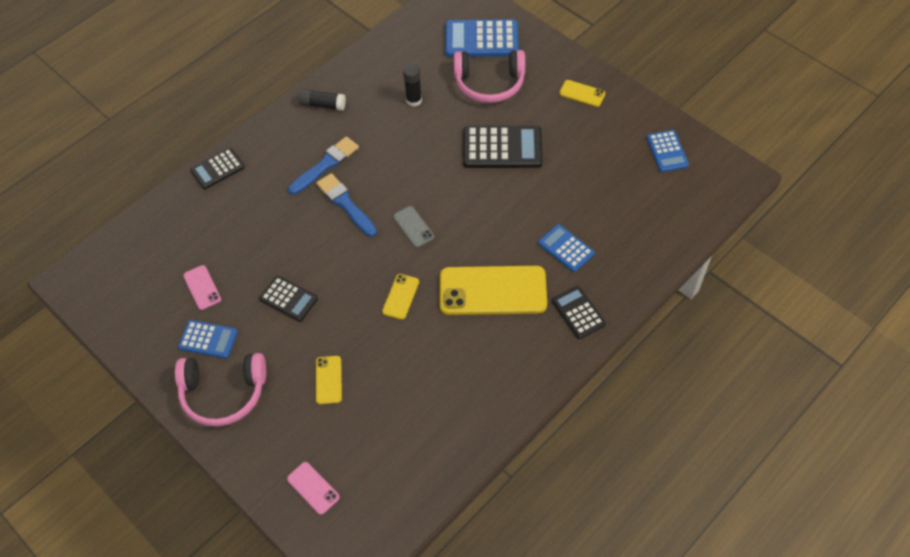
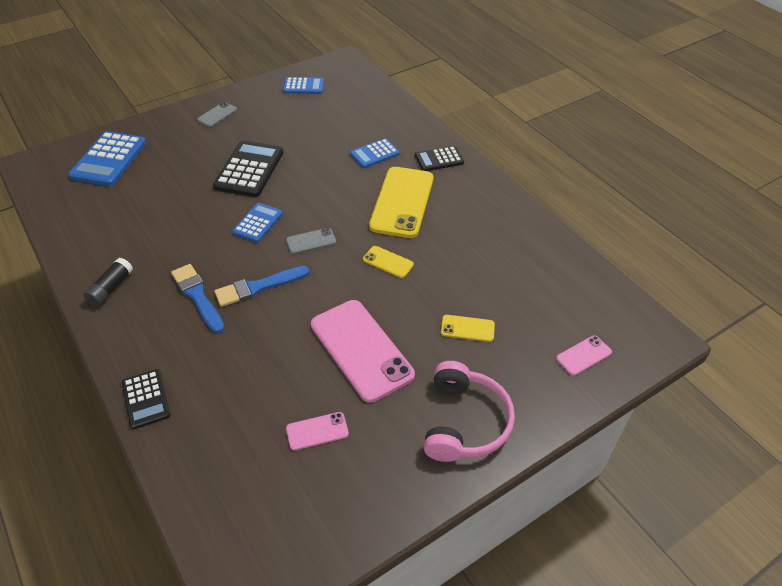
camera: 80 degrees left, 10 degrees down
blue calculator [178,320,238,359] -> blue calculator moved to [232,203,283,243]
black calculator [259,276,318,322] -> pink phone [311,300,415,403]
black glue stick [403,64,422,106] -> none
pink headphones [454,50,525,103] -> none
yellow phone [559,80,605,107] -> grey phone [197,102,237,127]

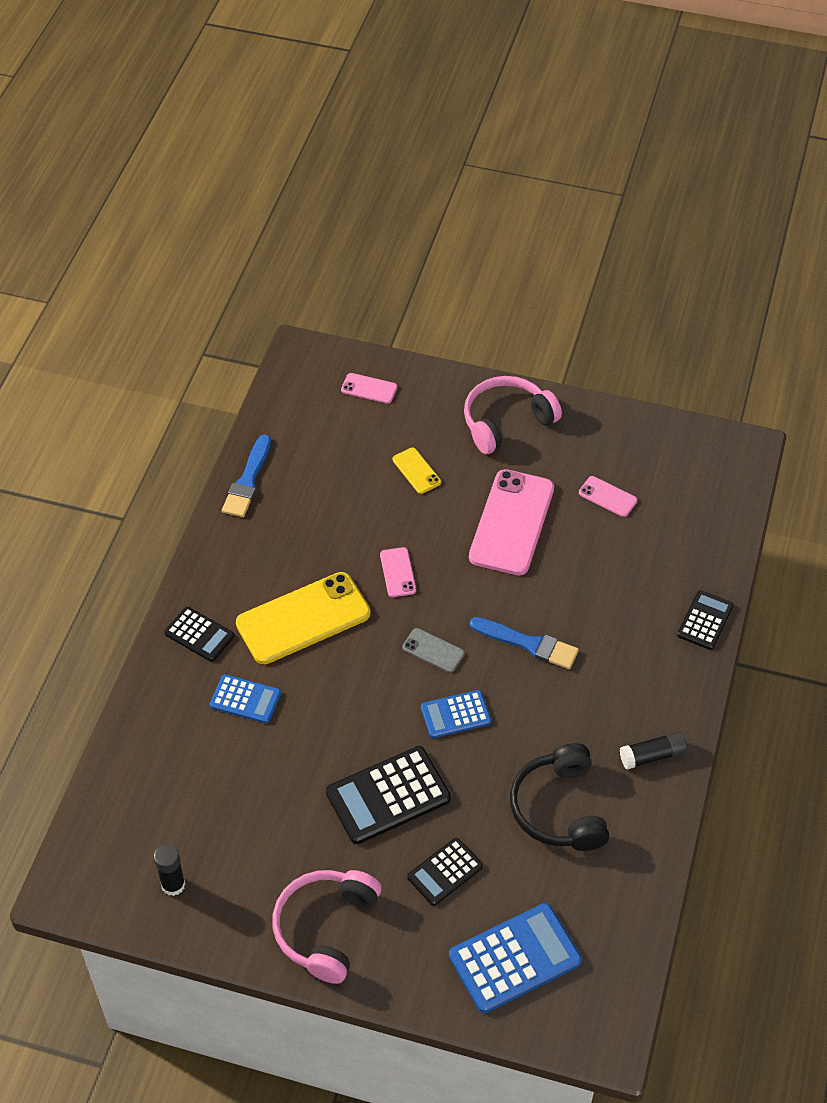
camera: 130 degrees left, 5 degrees up
blue brush [171,264,225,333] -> blue brush moved to [222,434,271,517]
grey phone [197,102,237,127] -> pink headphones [272,870,382,984]
blue calculator [283,77,324,94] -> black glue stick [154,844,185,896]
yellow phone [363,246,414,278] -> pink phone [380,547,416,597]
none -> black calculator [407,838,483,906]
none -> black headphones [510,743,609,851]

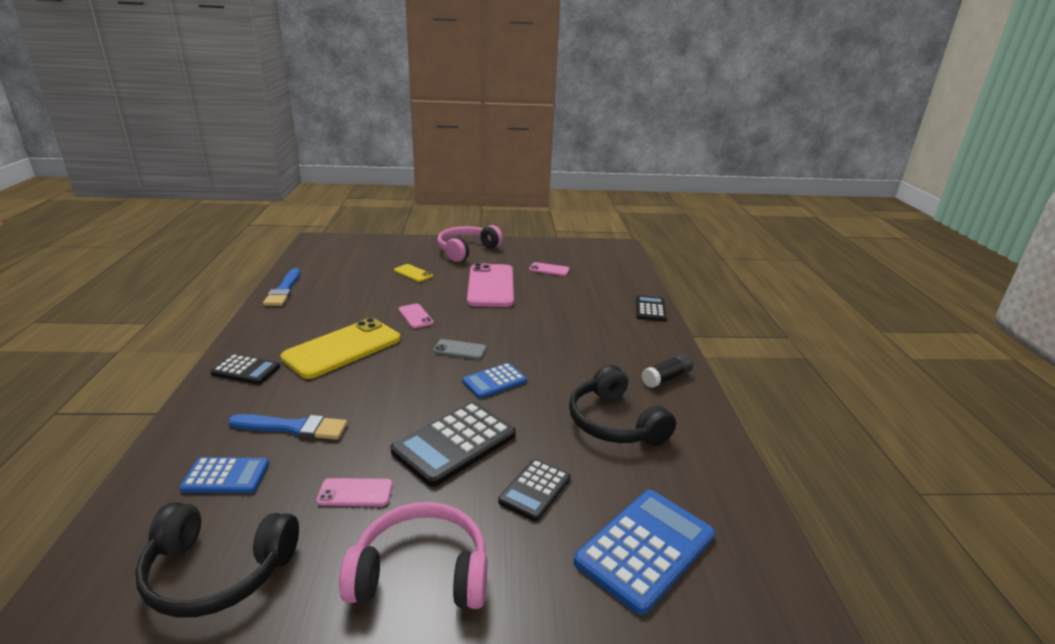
camera: 20 degrees left, 25 degrees down
black glue stick [154,844,185,896] -> black headphones [135,502,299,617]
blue calculator [210,674,281,723] -> blue calculator moved to [179,457,269,493]
pink headphones [272,870,382,984] -> pink headphones turned 90 degrees clockwise [339,502,487,609]
pink phone [341,373,397,404] -> pink phone moved to [316,478,392,506]
blue brush [470,617,579,669] -> blue brush moved to [228,414,347,440]

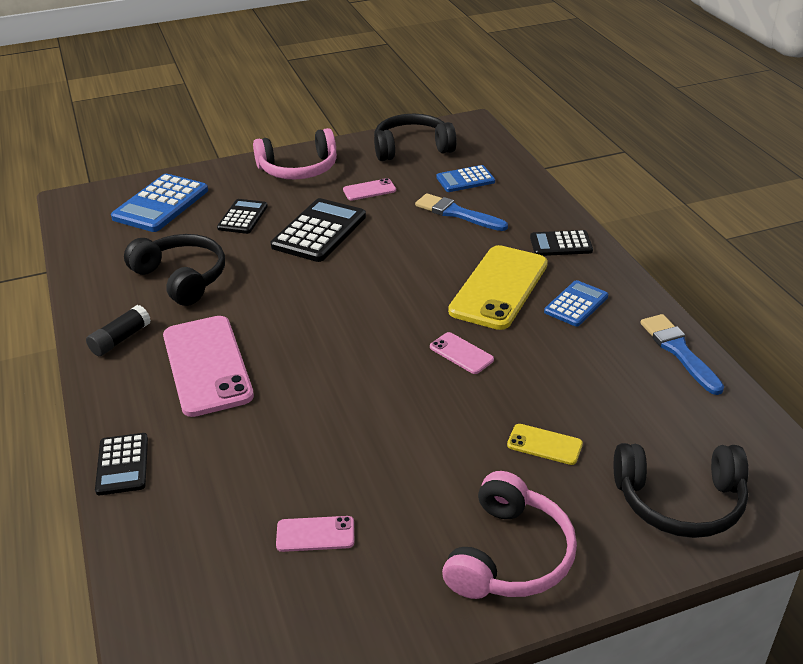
camera: 165 degrees right, 10 degrees up
blue brush [228,414,347,440] -> blue brush turned 45 degrees clockwise [415,193,508,231]
grey phone [433,339,486,359] -> none
blue calculator [462,363,527,399] -> blue calculator moved to [544,280,608,327]
pink phone [467,263,514,307] -> pink phone moved to [163,316,254,417]
none -> black headphones [614,443,748,538]

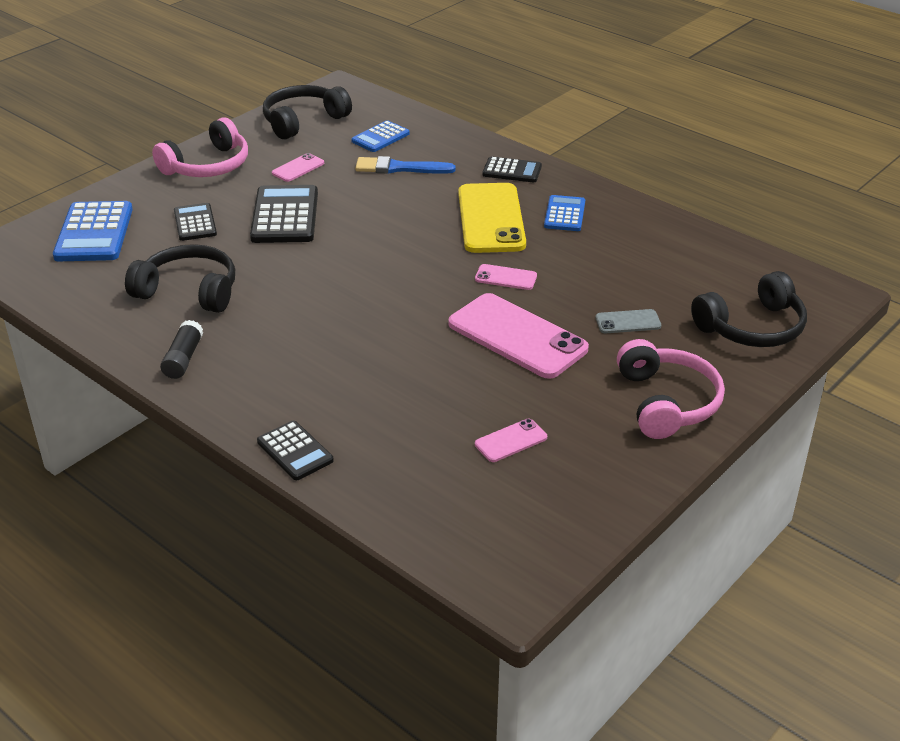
camera: 30 degrees left, 0 degrees up
pink phone [163,316,254,417] -> pink phone moved to [448,293,589,379]
yellow phone [507,424,583,465] -> grey phone [596,309,661,333]
black calculator [530,230,593,256] -> black calculator turned 135 degrees counterclockwise [482,156,542,182]
blue brush [640,314,724,395] -> none

